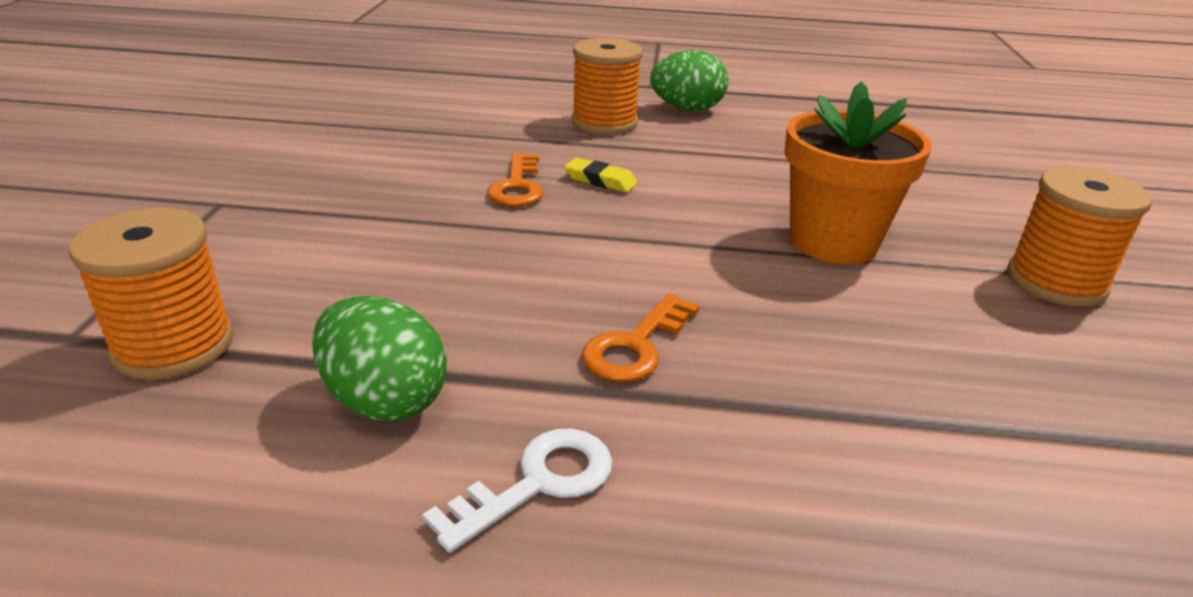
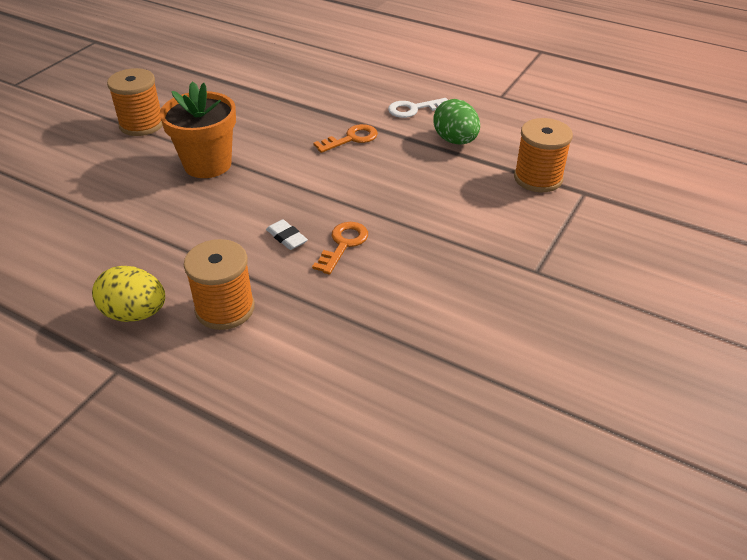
camera: 155 degrees left, 10 degrees up
yellow eraser [565,158,637,193] -> white eraser [266,220,308,250]
green egg [650,50,728,111] -> yellow egg [92,266,165,322]

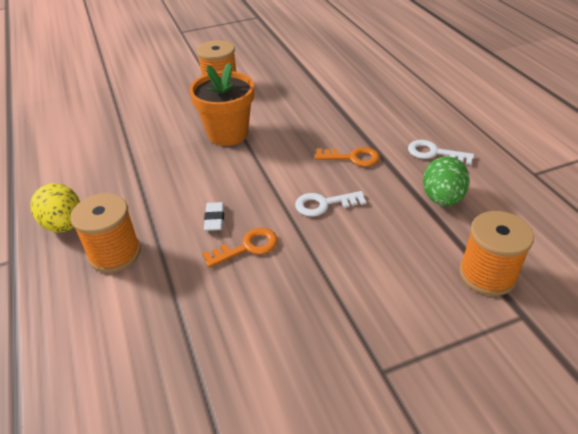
camera: 40 degrees right, 0 degrees up
none -> white key [295,191,366,216]

